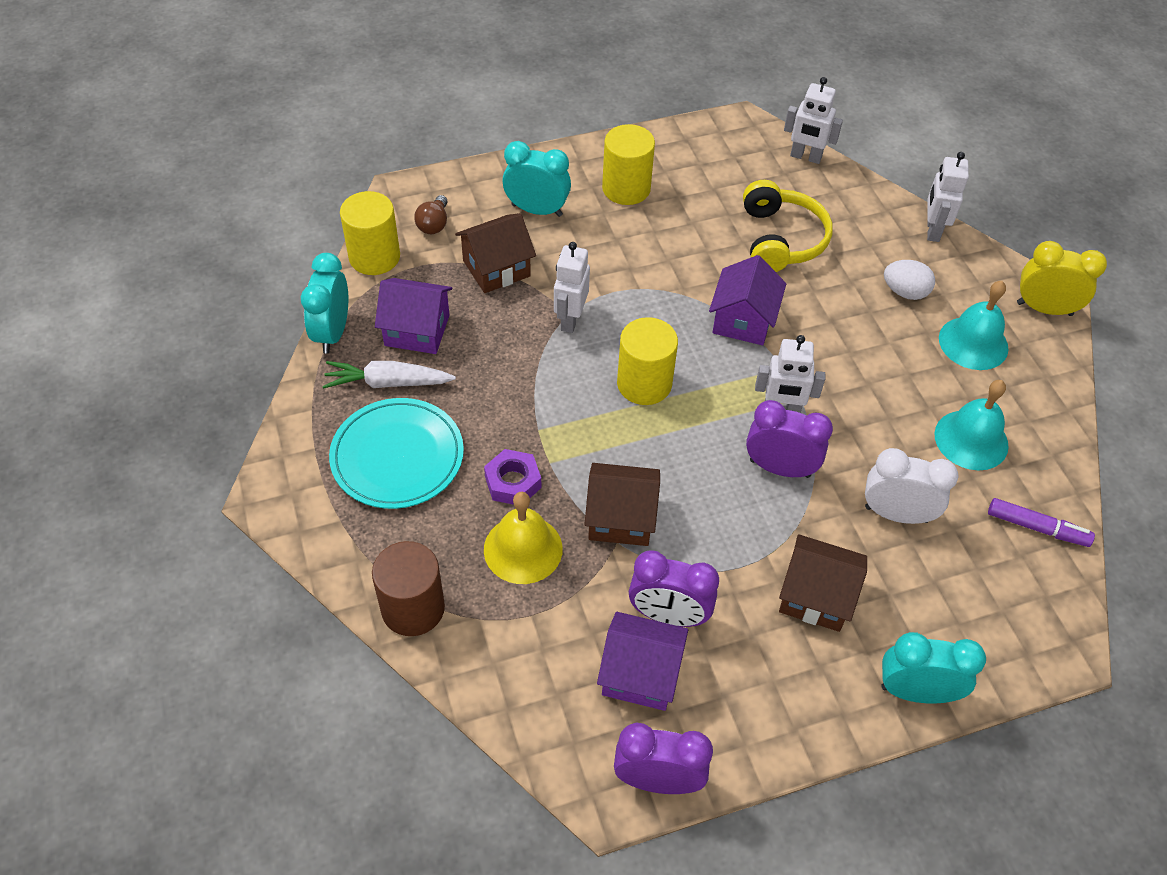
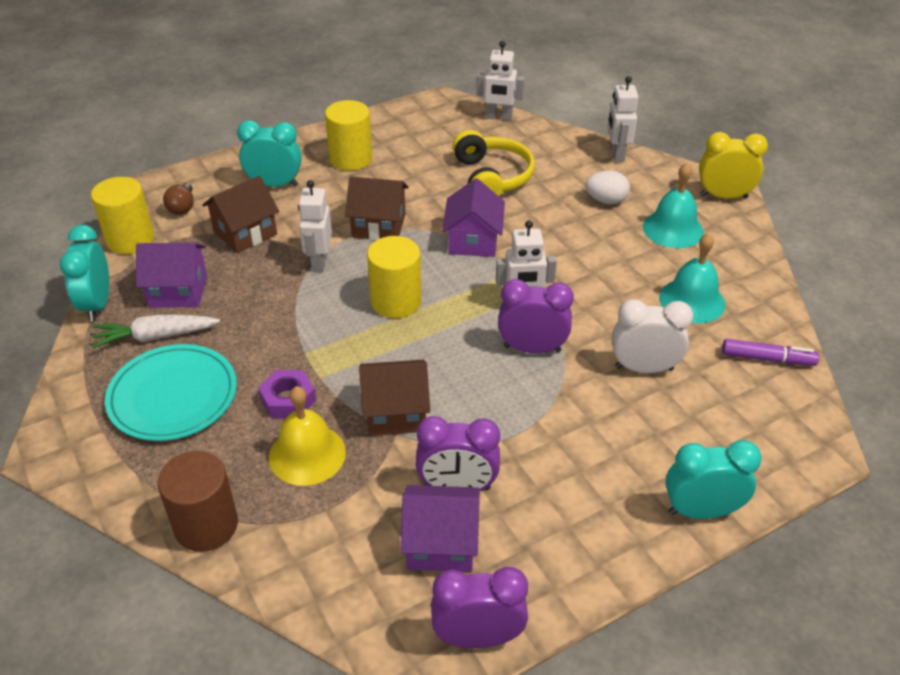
camera: 10 degrees left, 10 degrees down
brown house [779,534,867,632] -> brown house moved to [345,176,409,240]

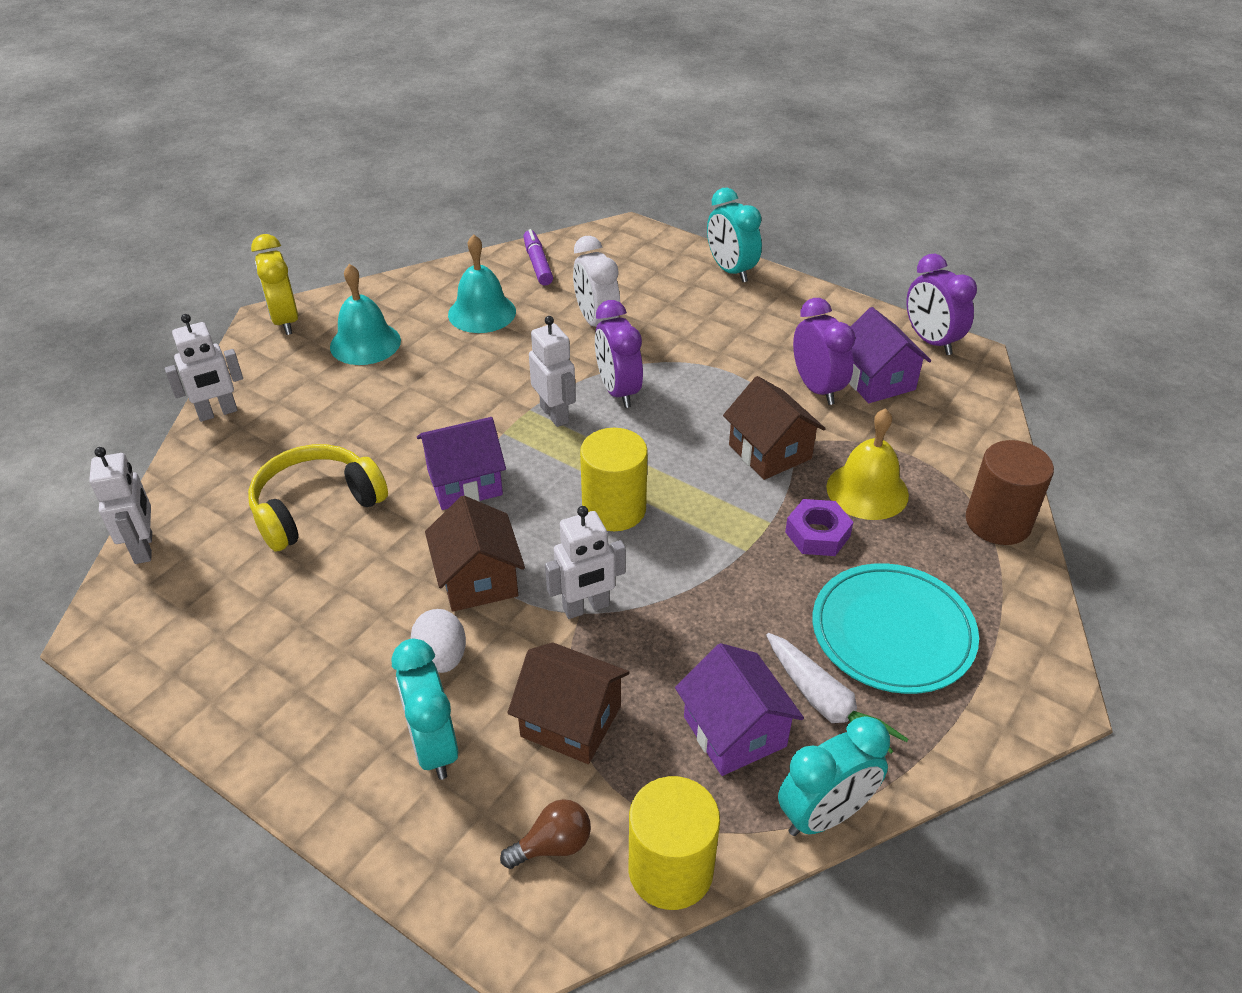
camera: 115 degrees left, 0 degrees up
yellow cylinder [325,100,372,171] -> none
white egg [585,170,630,204] -> white egg moved to [410,609,466,673]

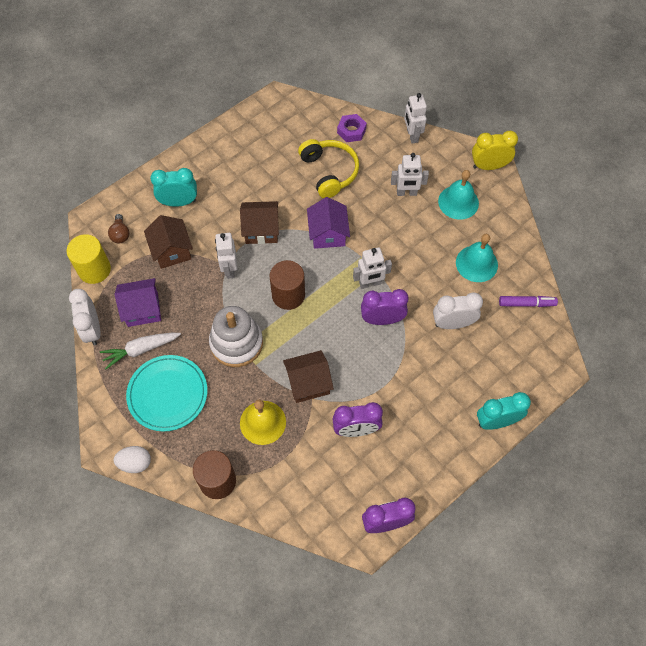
camera: 105 degrees right, 20 degrees up
white robot [89,447,152,564] -> white robot moved to [391,153,429,196]
white egg [410,609,466,673] -> white egg moved to [114,446,151,473]
brown house [507,642,630,764] -> brown house turned 60 degrees counterclockwise [144,215,193,269]
yellow cylinder [580,428,648,531] -> brown cylinder [269,260,305,310]
turquoise clock [778,716,890,836] -> white clock [69,289,101,345]
purple nut [785,499,853,556] -> purple nut moved to [337,114,367,142]
purple house [849,307,931,403] -> none
none -> white stacking toy [209,306,263,367]

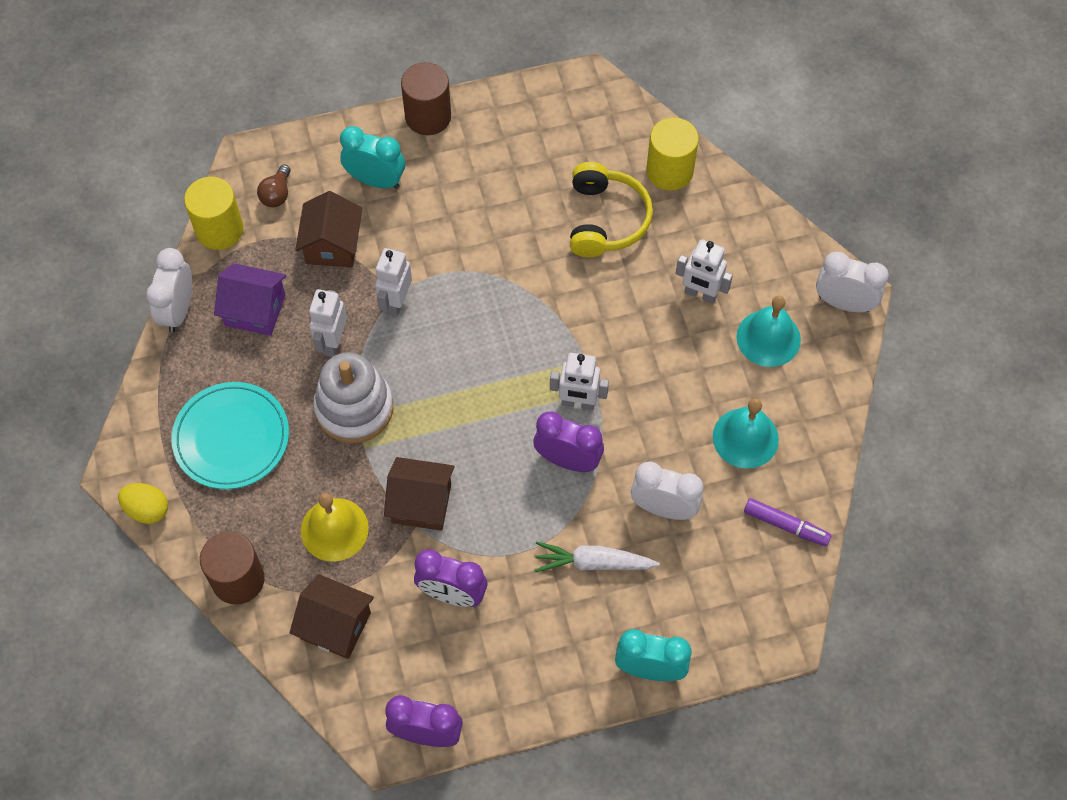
camera: 25 degrees right, 0 degrees up
white carrot [100,333,181,369] -> white carrot moved to [535,542,660,572]
white egg [114,446,151,473] -> yellow egg [118,483,168,524]
brown house [240,201,279,244] -> brown house moved to [289,574,374,659]
brown cylinder [269,260,305,310] -> brown cylinder moved to [401,62,451,135]
purple house [307,197,350,249] -> none
purple nut [337,114,367,142] -> yellow cylinder [647,117,699,191]
white robot [404,93,427,144] -> white robot moved to [309,289,347,357]
yellow clock [472,131,518,170] -> white clock [816,252,889,312]

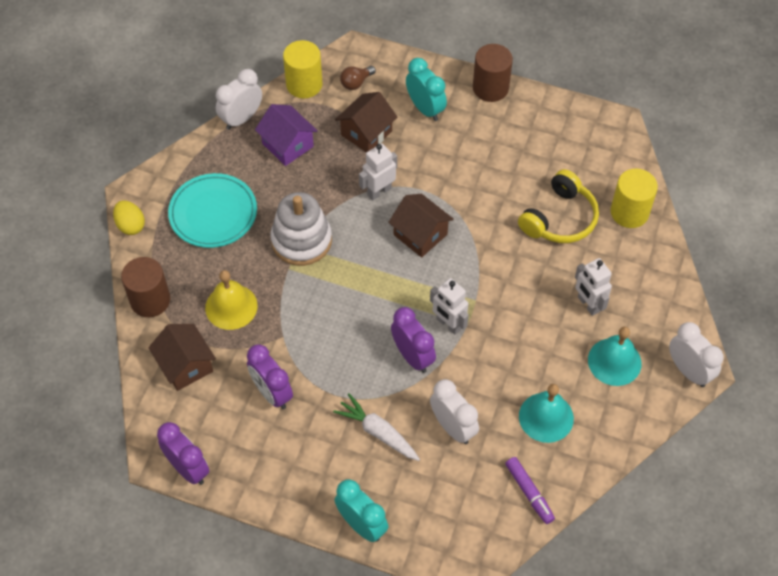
camera: 35 degrees right, 5 degrees down
white robot [309,289,347,357] -> none
brown house [384,457,455,531] -> brown house moved to [388,194,454,258]

